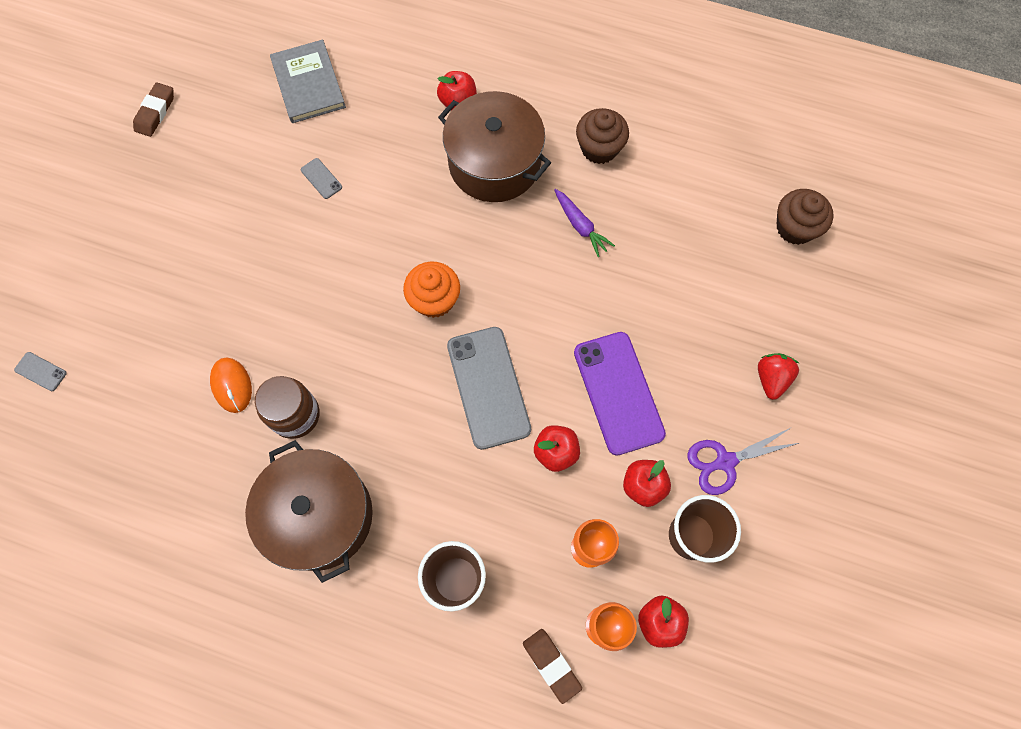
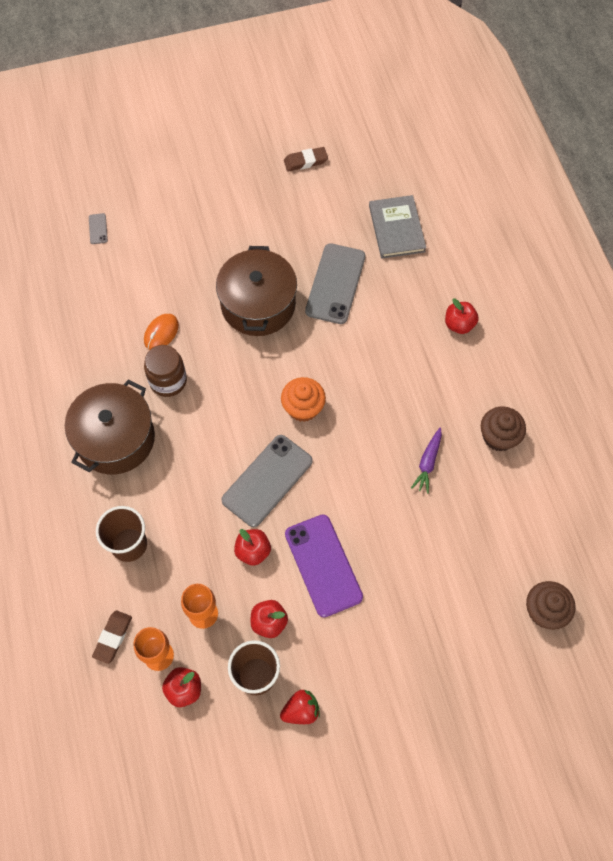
camera: 55 degrees right, 5 degrees down
grey book [270,40,346,123] -> grey book turned 45 degrees counterclockwise [369,195,426,259]
grey phone [301,158,342,199] -> grey phone [305,243,365,324], size x2.43
brown pot [438,91,551,202] -> brown pot moved to [216,246,297,336]
purple phone [574,332,666,456] -> purple phone turned 60 degrees counterclockwise [285,515,363,617]
purple scissors [688,427,799,495] -> none
red strawberry [758,353,799,400] -> red strawberry moved to [280,690,320,724]

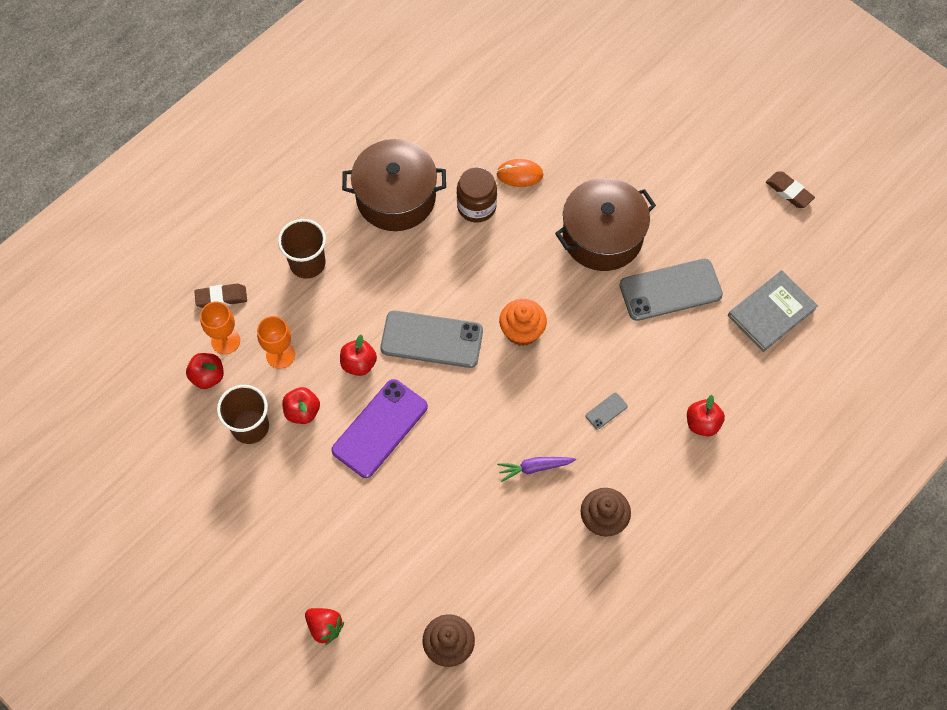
camera: 60 degrees right, 0 degrees up
grey phone [89,213,108,244] -> grey phone moved to [586,393,628,430]
red strawberry [280,690,320,724] -> red strawberry moved to [305,608,344,645]

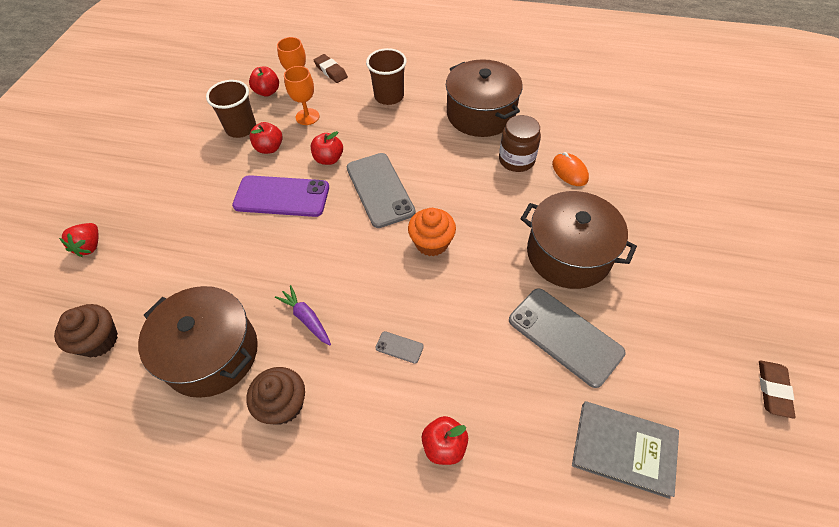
camera: 60 degrees right, 10 degrees down
none -> brown pot [138,286,258,398]

